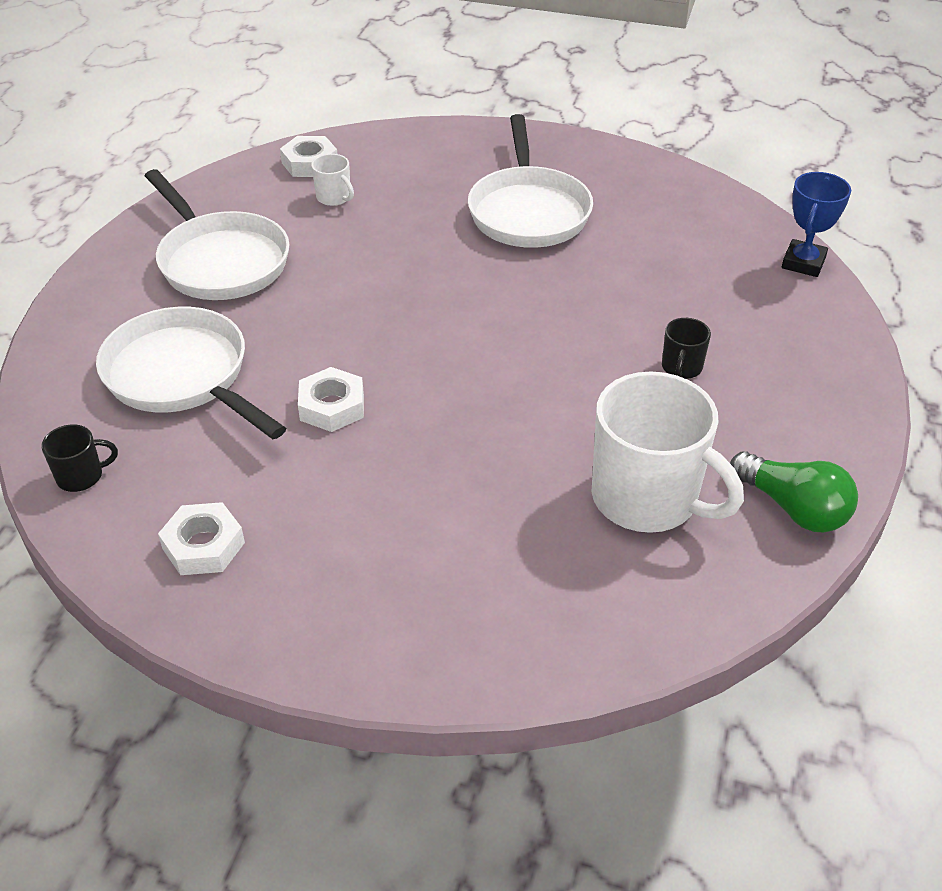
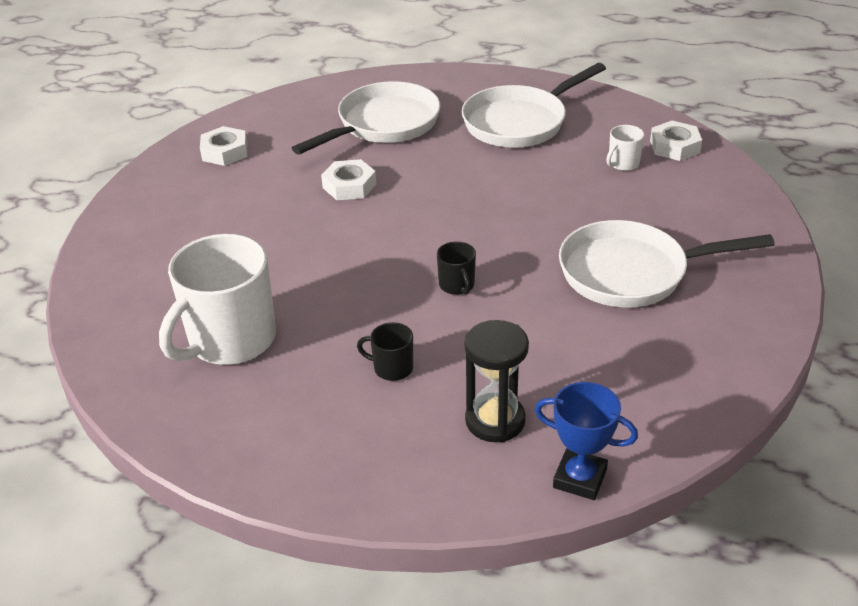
camera: 90 degrees right, 5 degrees down
black mug [41,424,118,492] -> black mug moved to [437,242,476,295]
green light bulb [730,452,858,533] -> none
none -> black hourglass [464,320,529,443]

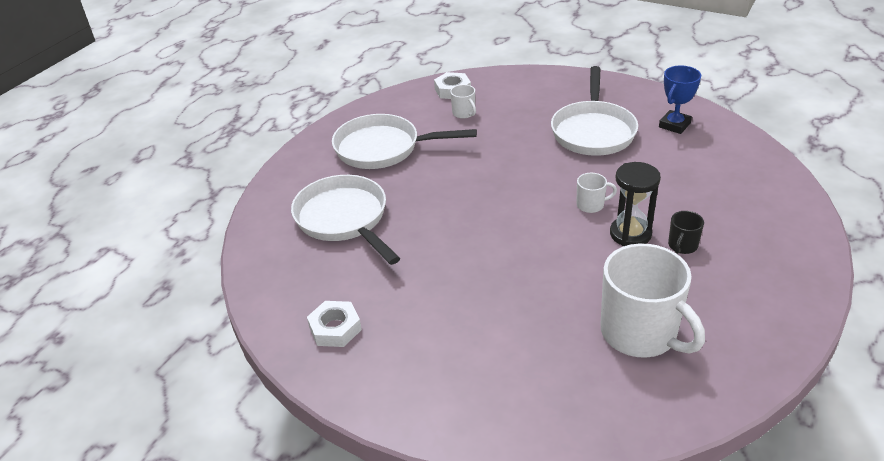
camera: 75 degrees left, 0 degrees up
white nut [321,159,376,200] -> none
black mug [437,242,476,295] -> white mug [576,173,617,213]
white pan [462,63,606,148] -> white pan turned 120 degrees clockwise [332,114,477,169]
black hourglass [464,320,529,443] -> black hourglass moved to [610,162,661,246]
blue trophy [535,382,638,500] -> blue trophy moved to [659,66,701,134]

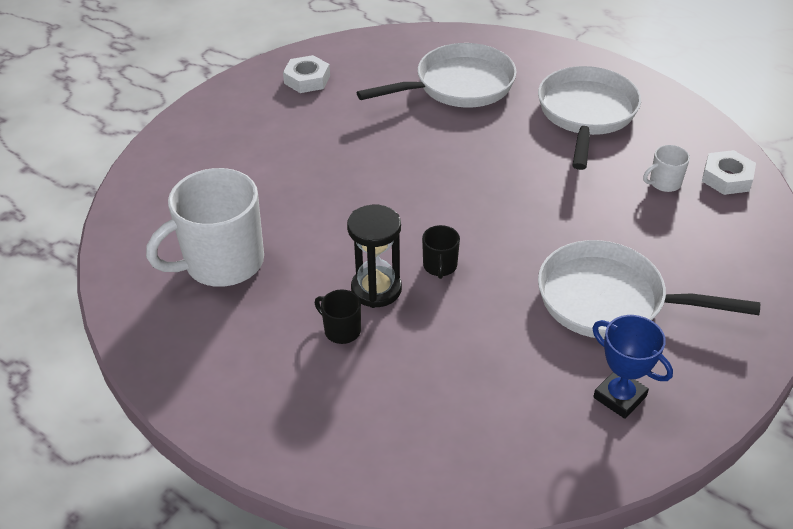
camera: 95 degrees right, 5 degrees up
white mug [576,173,617,213] -> black mug [422,225,460,279]

